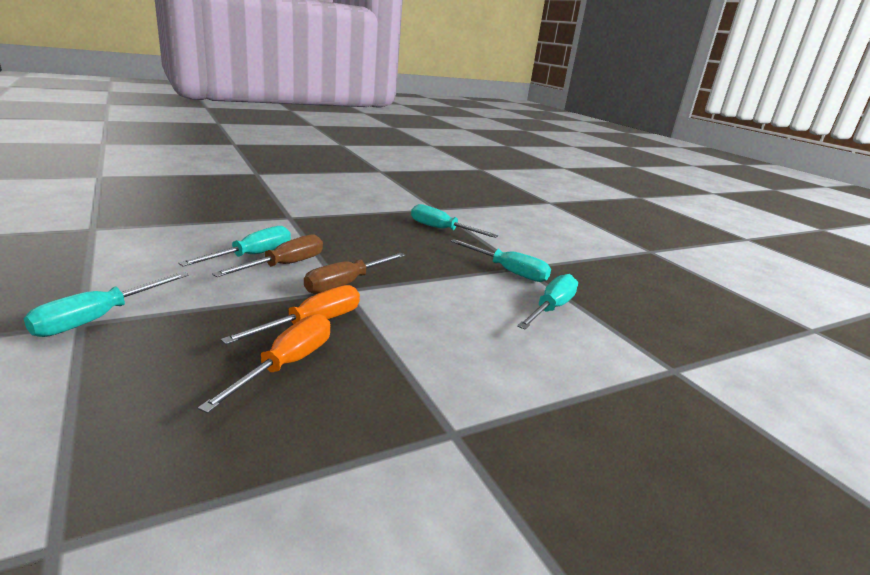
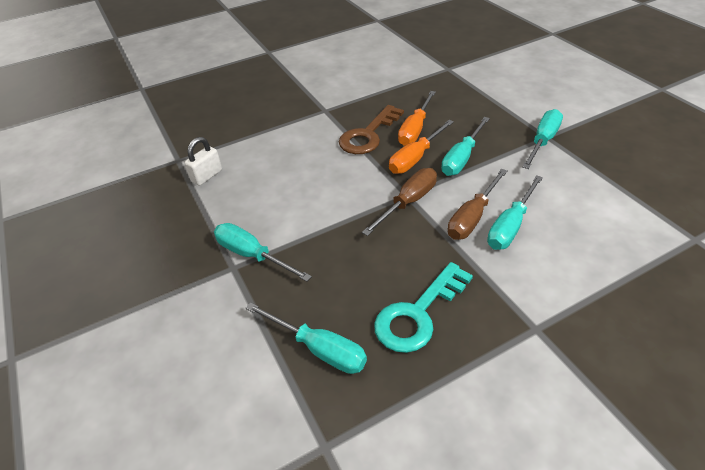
camera: 175 degrees left, 20 degrees up
turquoise screwdriver [517,274,578,329] -> turquoise screwdriver moved to [441,117,490,176]
none -> white padlock [185,137,222,186]
none -> brown key [339,105,404,154]
none -> turquoise key [374,262,473,353]

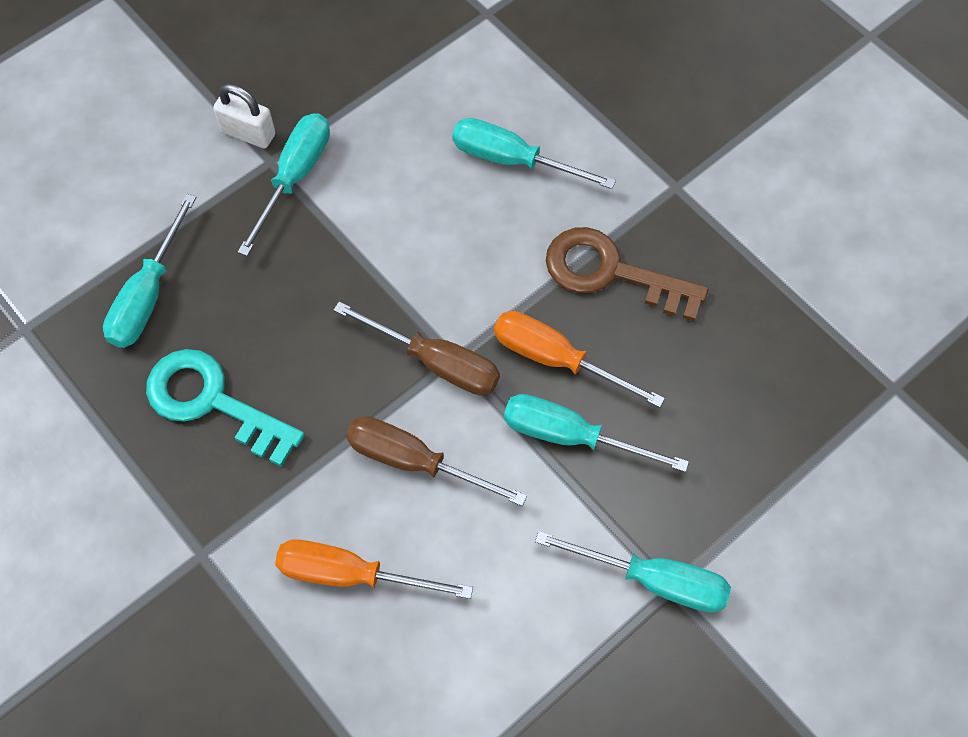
camera: 75 degrees right, 20 degrees up
white padlock [185,137,222,186] -> white padlock moved to [213,84,275,148]
orange screwdriver [398,91,436,146] -> orange screwdriver moved to [275,539,473,599]
turquoise screwdriver [487,175,543,250] -> turquoise screwdriver moved to [452,118,616,189]

